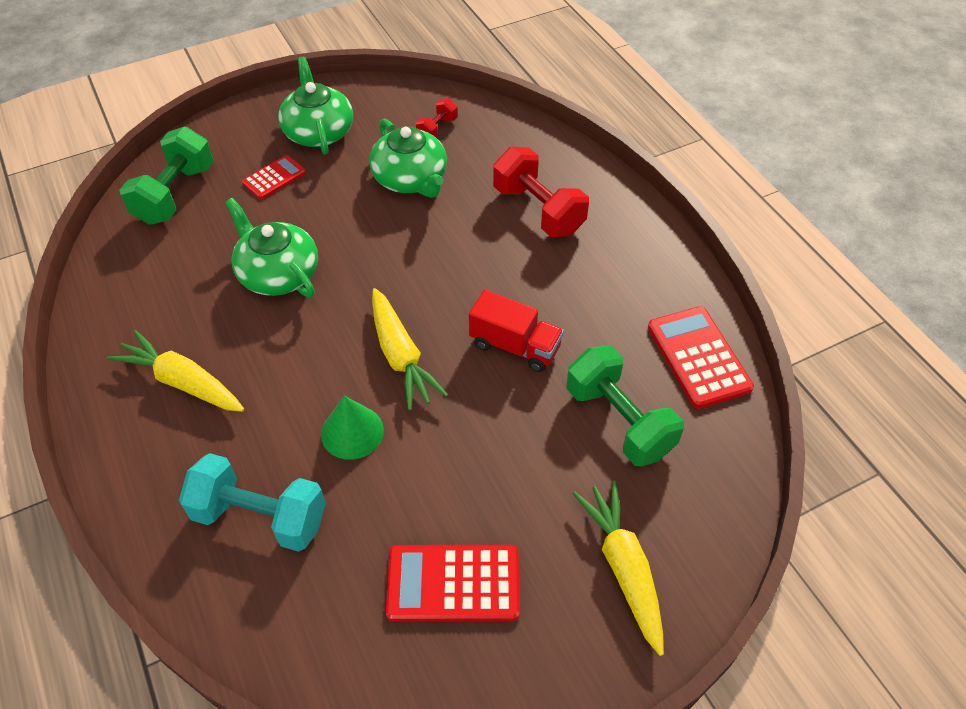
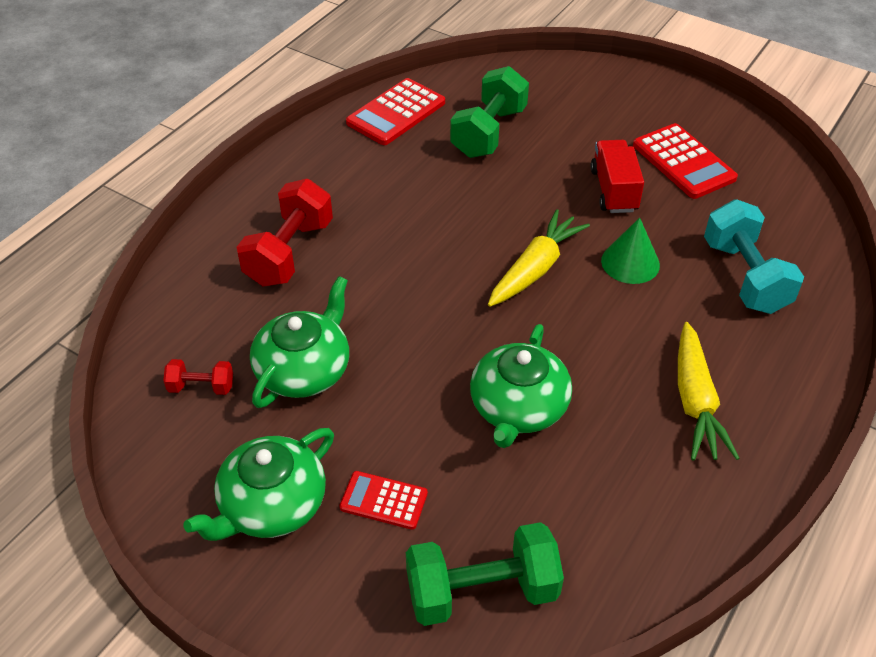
camera: 120 degrees left, 5 degrees down
red truck [469,290,564,372] -> red truck moved to [590,140,644,213]
yellow carrot [572,480,664,656] -> none

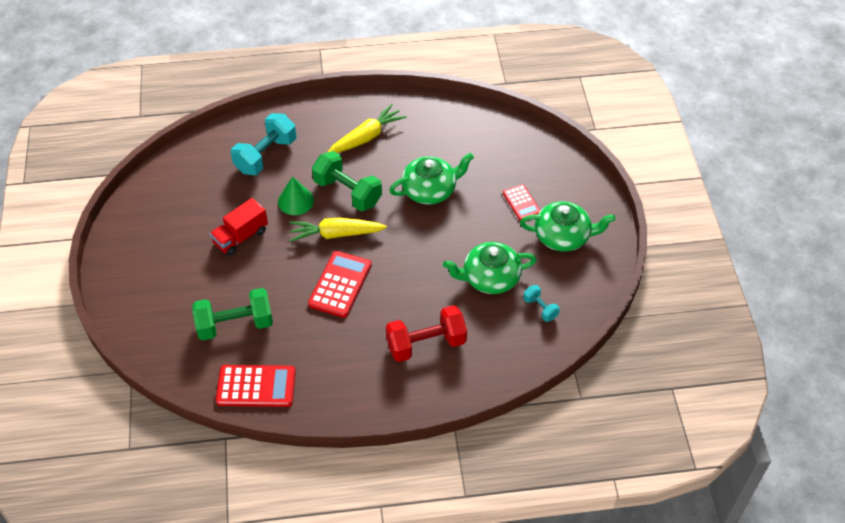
camera: 130 degrees left, 5 degrees up
red dumbbell [163,359,233,395] -> turquoise dumbbell [523,285,560,322]
green dumbbell [406,522,564,626] -> green dumbbell moved to [312,151,382,211]
red calculator [633,123,738,199] -> red calculator moved to [308,251,372,318]

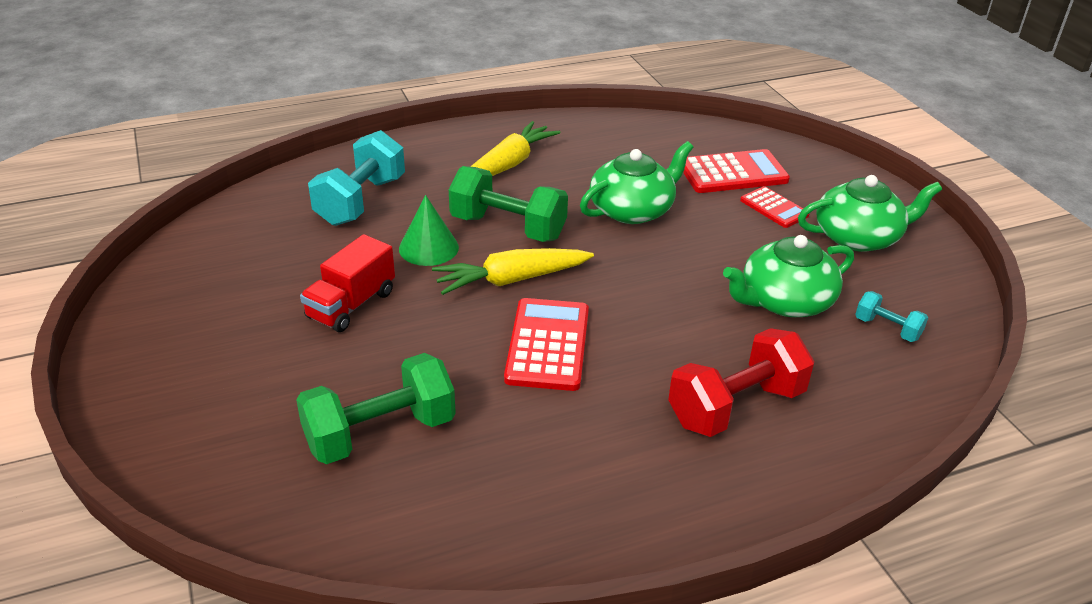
camera: 15 degrees left, 15 degrees down
red calculator [216,365,296,407] -> red calculator moved to [683,149,790,193]

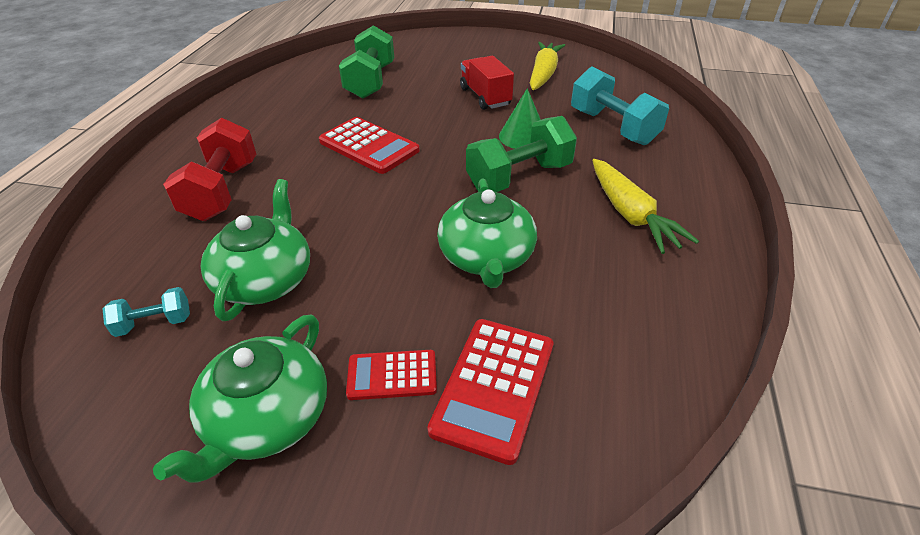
camera: 125 degrees right, 5 degrees up
yellow carrot [432,248,594,295] -> yellow carrot moved to [530,42,565,90]

